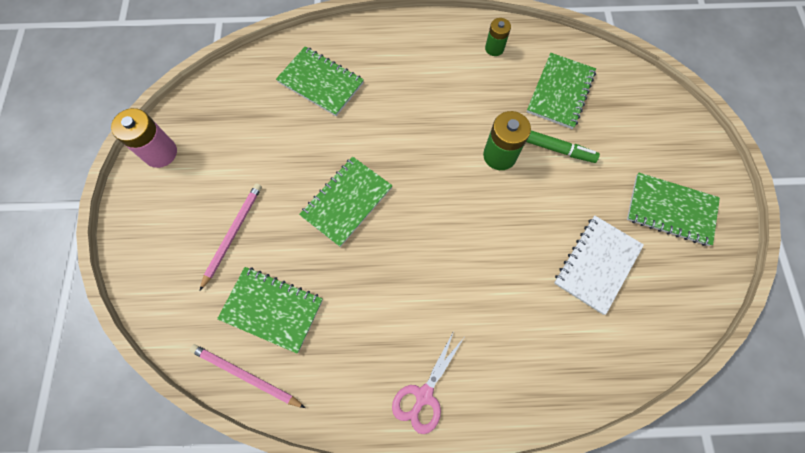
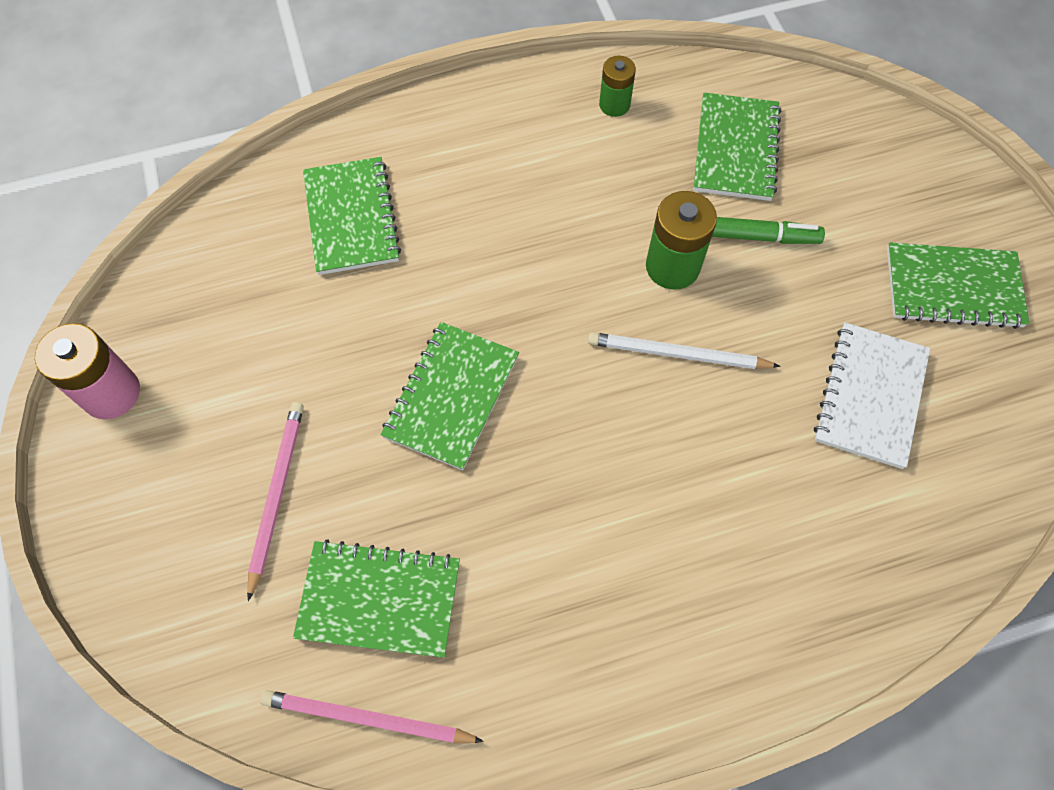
camera: 15 degrees left, 5 degrees down
green notebook [276,47,364,116] -> green notebook turned 60 degrees clockwise [303,157,401,275]
pink scissors [392,331,464,434] -> none
none -> white pencil [588,332,780,369]

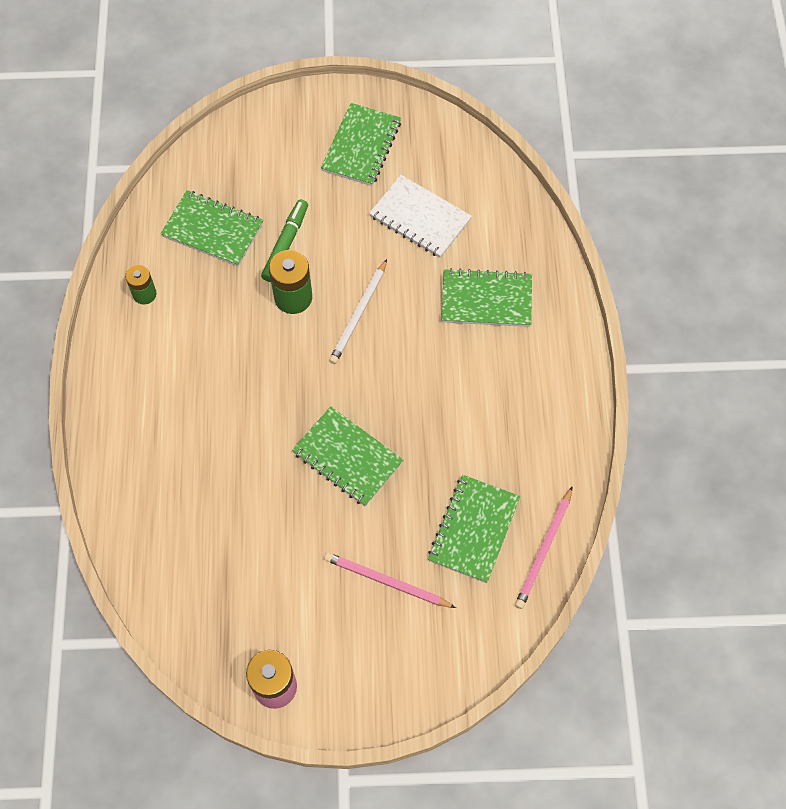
camera: 75 degrees left, 0 degrees up
green notebook [303,157,401,275] -> green notebook moved to [441,268,532,327]

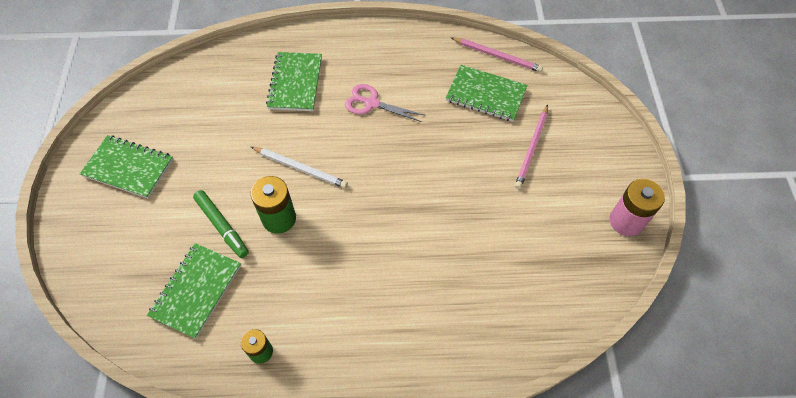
camera: 90 degrees left, 5 degrees down
green marker [261,199,308,282] -> green marker turned 150 degrees counterclockwise [193,190,249,258]
green notebook [292,407,403,506] -> none
white notebook [369,175,472,258] -> none
none -> pink scissors [345,84,424,122]

